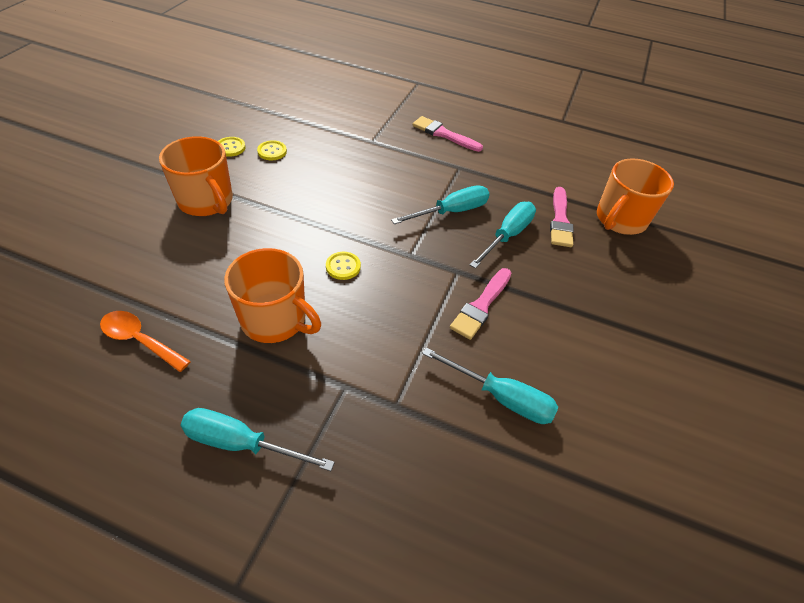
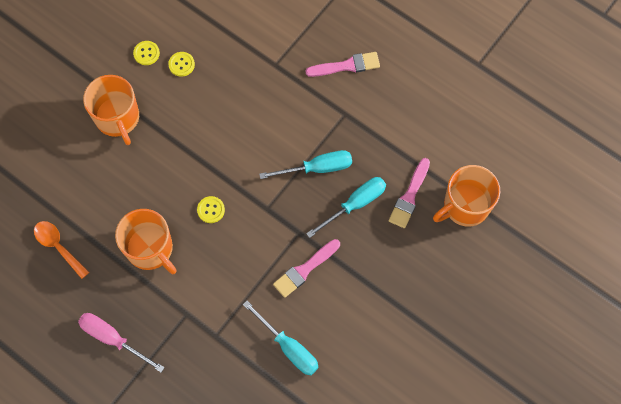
camera: 20 degrees right, 20 degrees up
turquoise screwdriver [180,408,335,471] -> pink screwdriver [78,313,165,372]
pink brush [413,116,483,152] -> pink brush turned 120 degrees clockwise [306,52,380,77]

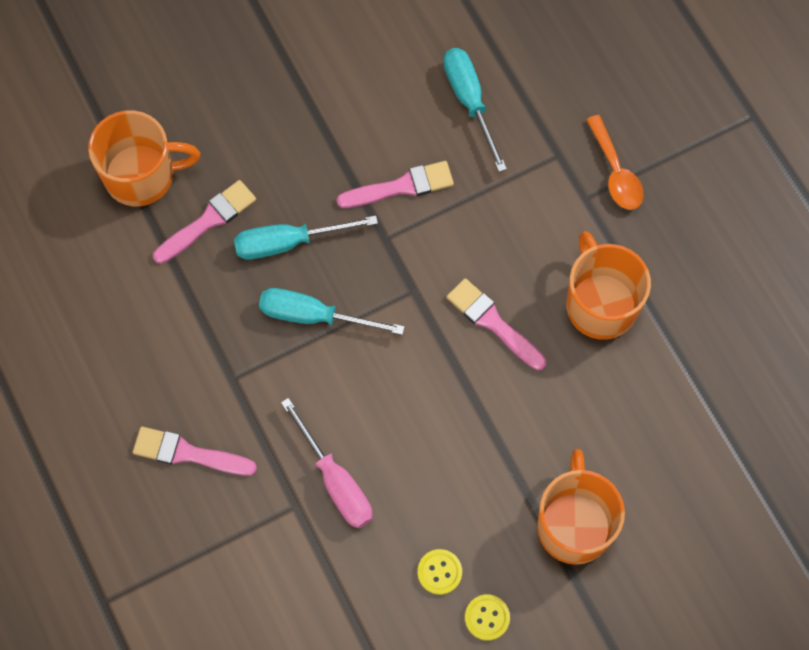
camera: 155 degrees left, 0 degrees up
orange spoon [34,221,89,279] -> orange spoon moved to [586,115,644,210]
pink screwdriver [78,313,165,372] -> pink screwdriver moved to [281,398,372,529]
yellow button [197,196,225,223] -> pink brush [446,278,546,370]

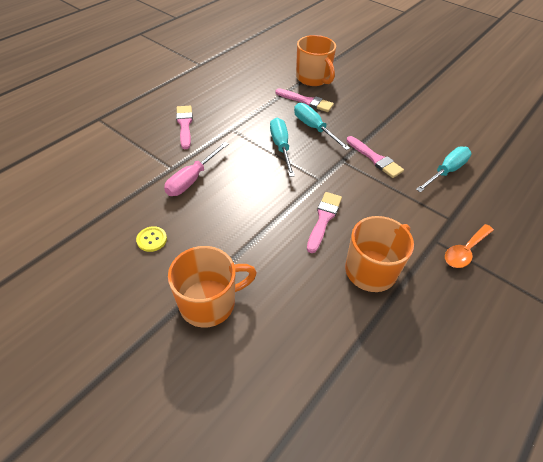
camera: 65 degrees right, 20 degrees down
yellow button [465,594,510,641] -> none

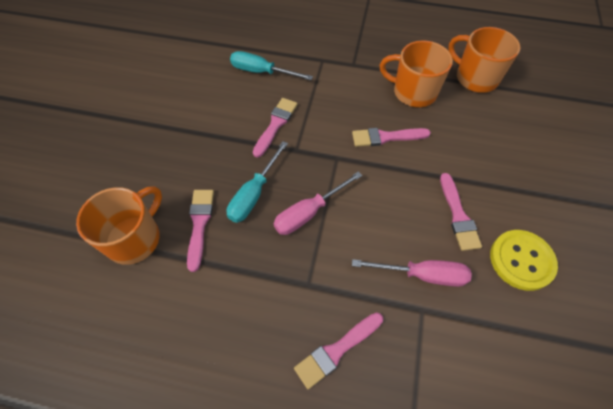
camera: 115 degrees left, 10 degrees up
yellow button [136,226,167,252] -> yellow button [490,230,558,291], size x1.89
orange mug [168,246,257,328] -> orange mug moved to [448,27,520,93]
turquoise screwdriver [270,118,295,177] -> pink screwdriver [273,171,362,235]
orange spoon [445,224,494,268] -> none
none -> pink brush [440,173,482,251]

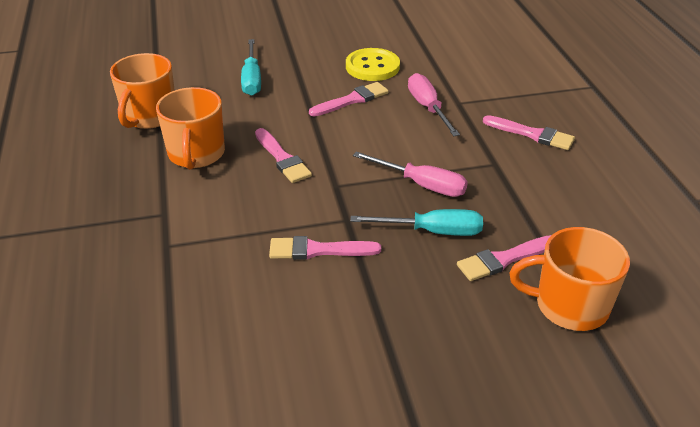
camera: 115 degrees left, 20 degrees down
turquoise screwdriver [230,51,313,80] -> turquoise screwdriver moved to [241,39,261,96]

